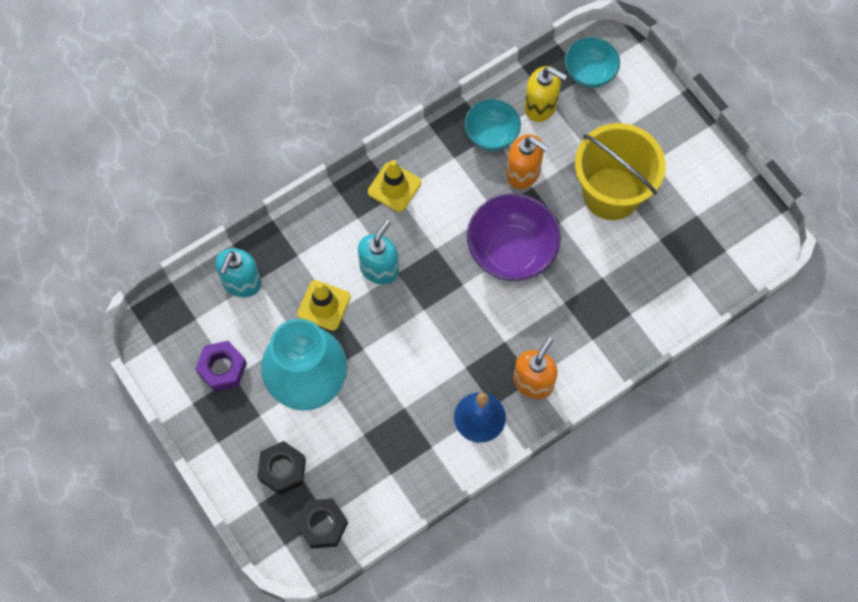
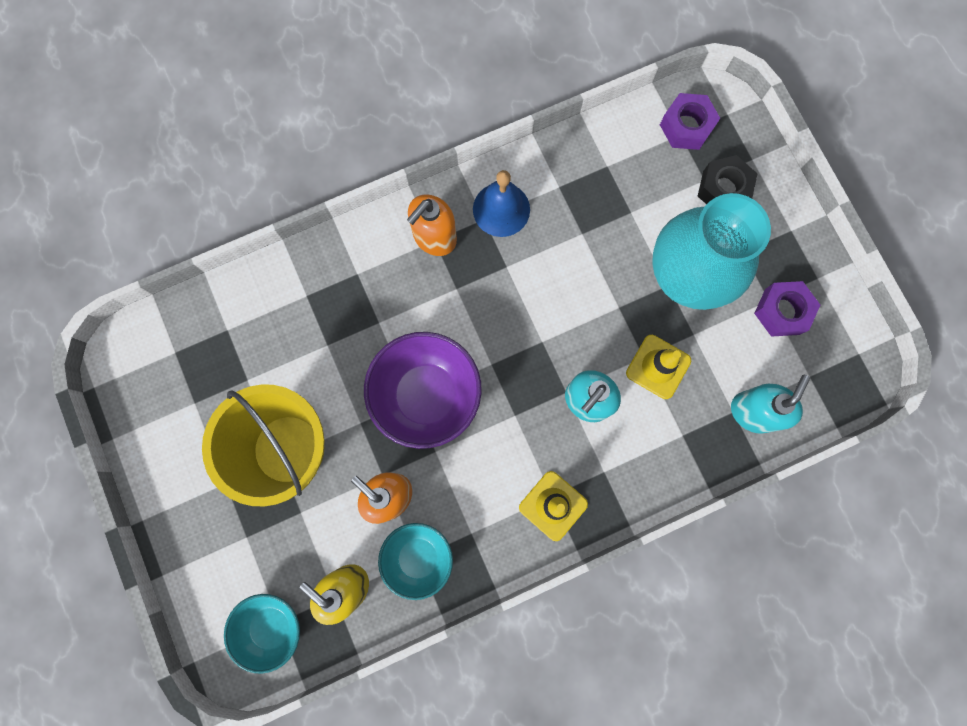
camera: 170 degrees left, 10 degrees up
black nut [296,498,348,549] -> purple nut [660,93,720,150]

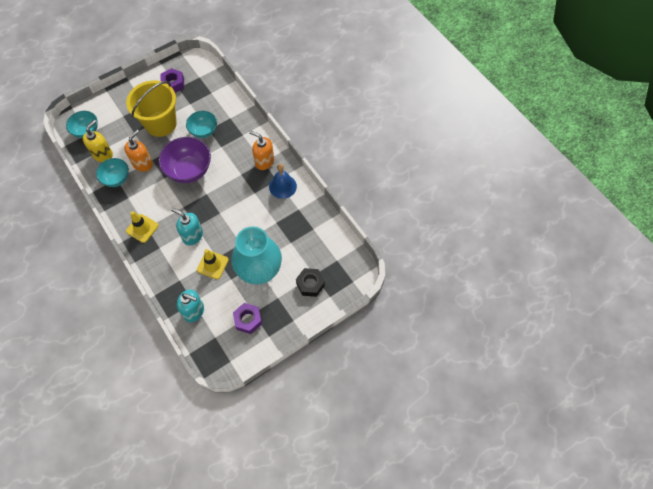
camera: 80 degrees right, 15 degrees down
purple nut [660,93,720,150] -> purple nut moved to [160,68,184,93]
none -> turquoise bowl [186,111,217,138]

